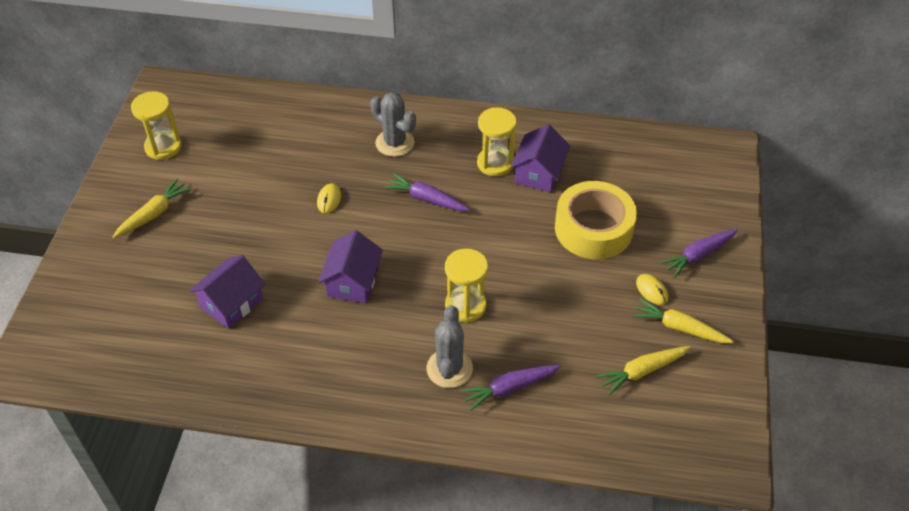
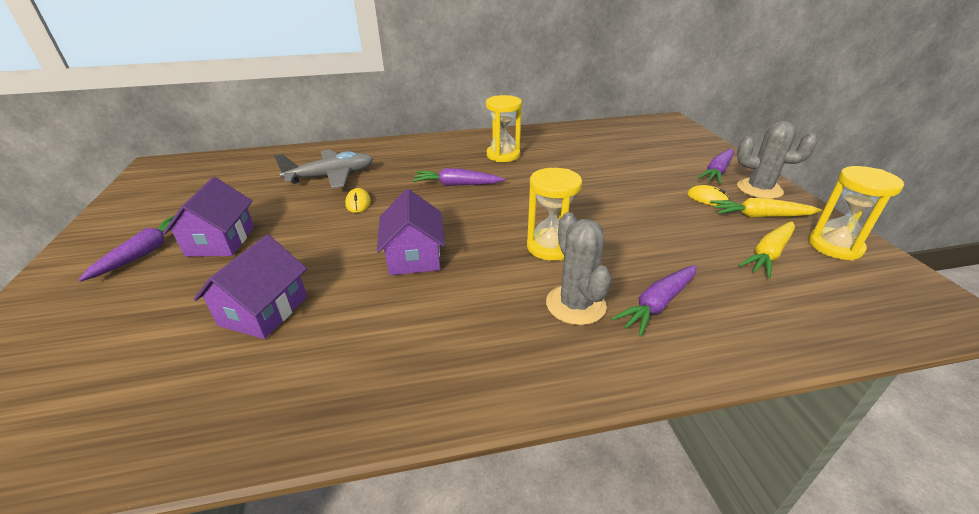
camera: 20 degrees left, 15 degrees down
yellow carrot [112,179,191,238] -> purple carrot [79,215,175,282]
yellow hourglass [131,91,182,160] -> yellow hourglass moved to [808,166,904,260]
grey cactus [370,92,416,157] -> grey cactus moved to [737,121,817,199]
purple house [511,124,570,192] -> purple house moved to [163,177,254,257]
yellow tape [555,181,637,259] -> none
none -> grey plane [274,149,373,189]

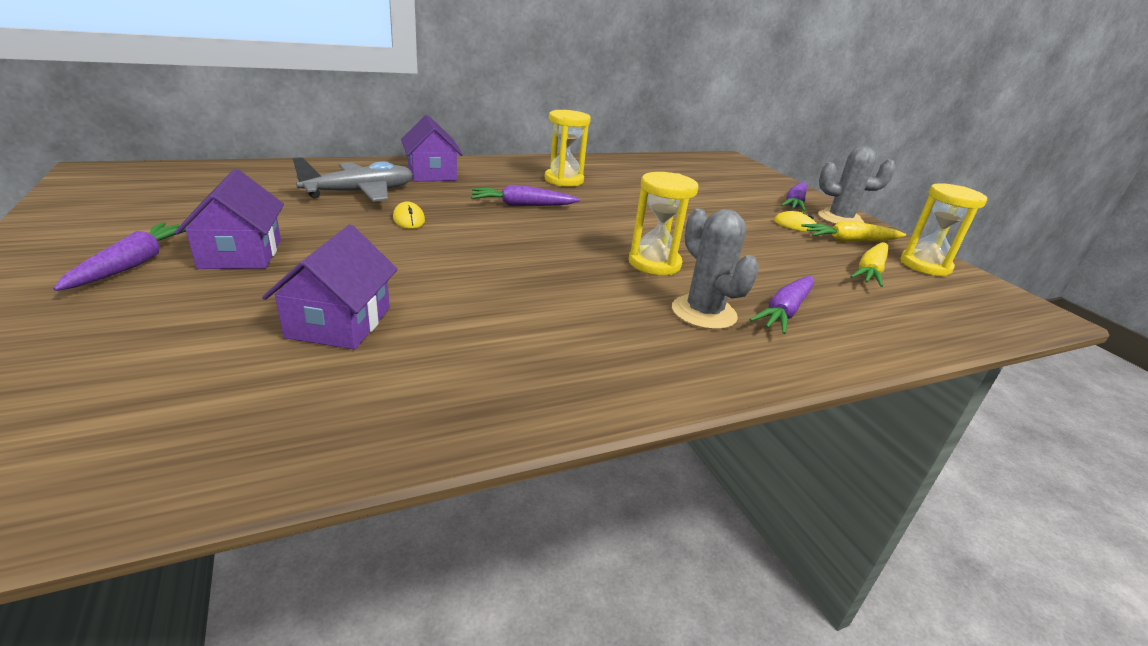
camera: 15 degrees left, 5 degrees down
purple house [377,189,445,275] -> purple house moved to [401,115,463,181]

